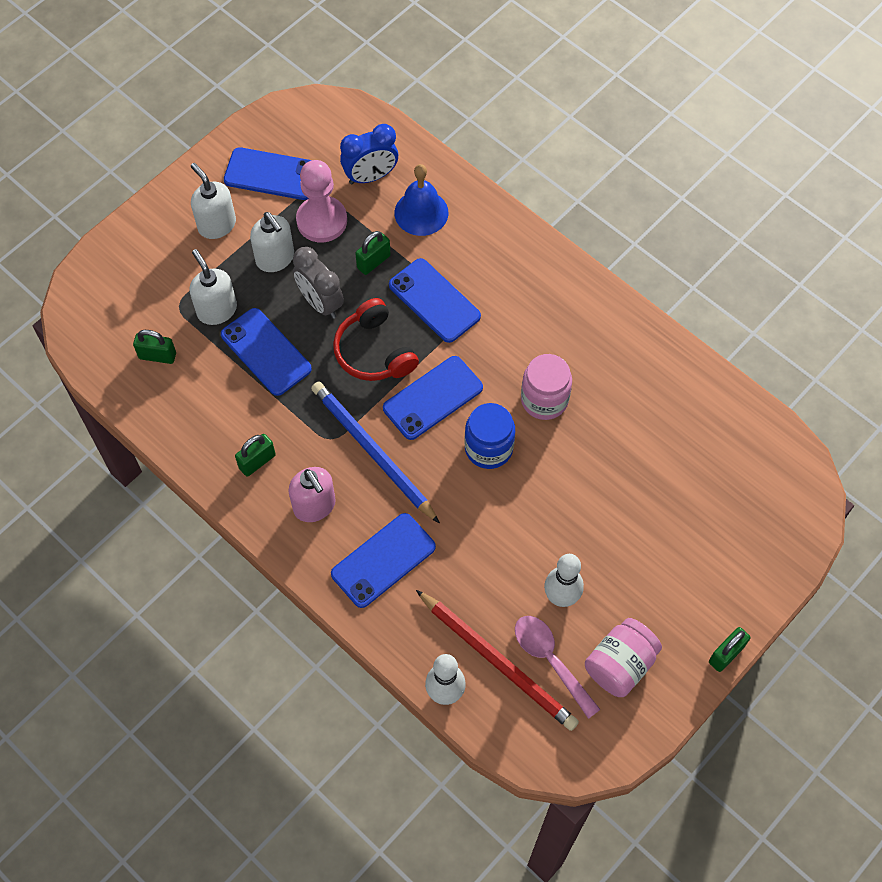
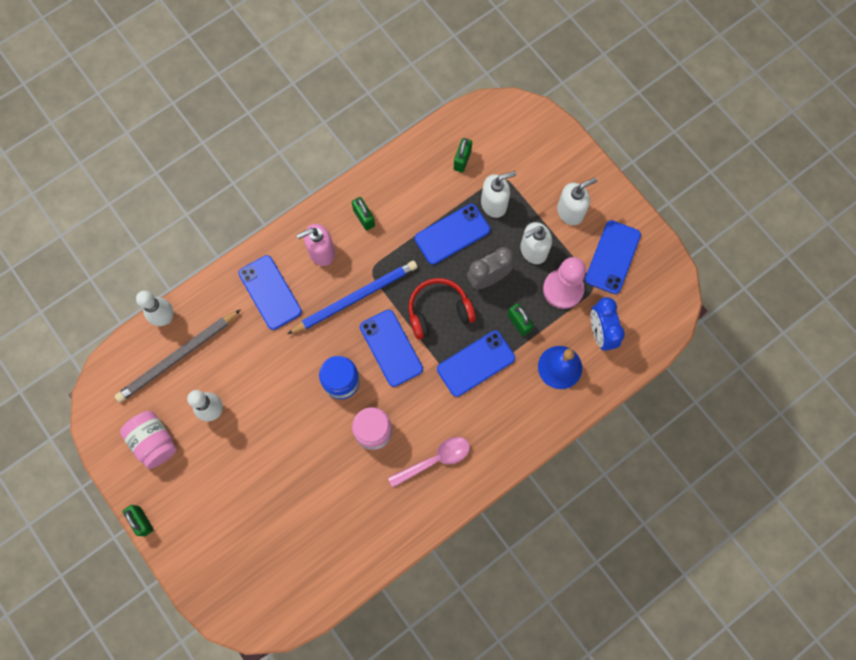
camera: 100 degrees right, 10 degrees up
red pencil [416,590,579,731] -> grey pencil [115,310,240,402]
pink spoon [515,616,601,719] -> pink spoon moved to [388,437,470,487]

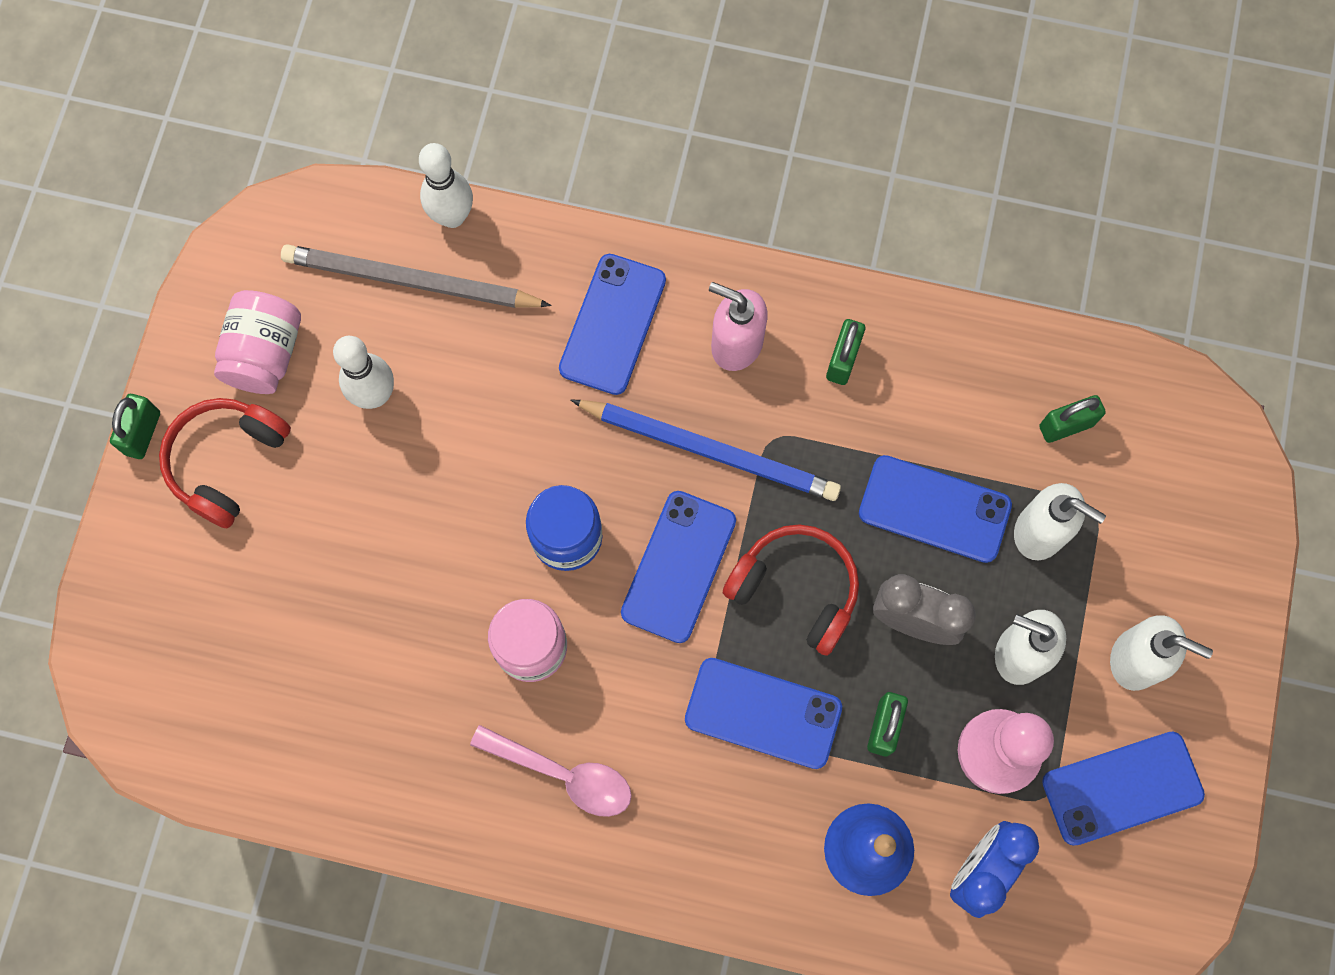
camera: 50 degrees right, 0 degrees up
none -> red headphones [159,398,291,529]

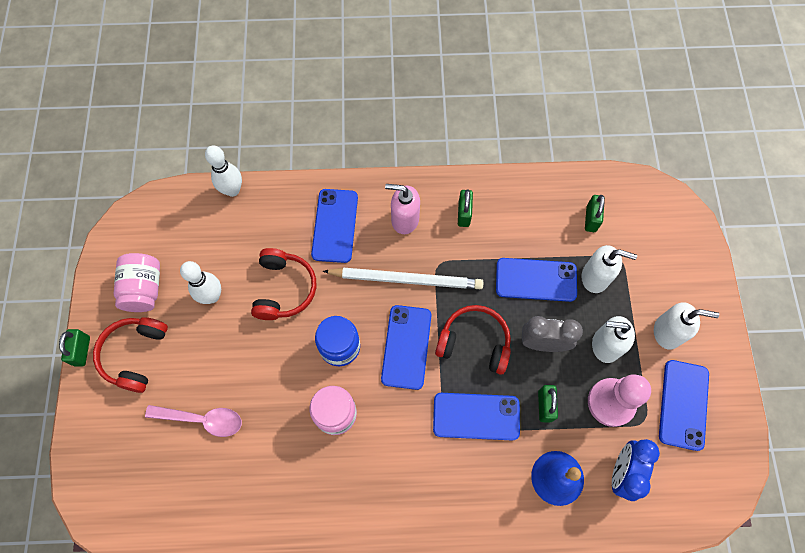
camera: 15 degrees left, 5 degrees down
grey pencil [281,244,552,308] -> none
pink spoon [470,725,632,817] -> pink spoon moved to [145,405,242,437]
blue pencil [571,400,841,501] -> white pencil [323,268,483,289]
green padlock [1039,395,1106,443] -> green padlock turned 45 degrees counterclockwise [585,195,605,232]
blue phone [1042,731,1205,846] -> blue phone turned 45 degrees counterclockwise [659,360,709,451]
none -> red headphones [251,248,316,320]

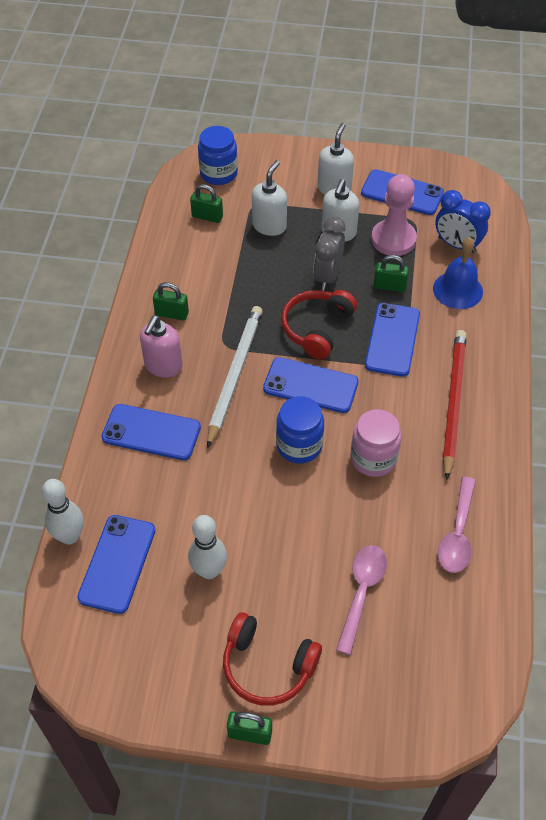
camera: 80 degrees left, 15 degrees down
pink jar [114,253,160,312] -> none
red headphones [251,248,316,320] -> none
blue phone [496,258,577,302] -> blue phone moved to [77,515,155,614]
none -> blue jar [198,126,238,185]
none -> pink spoon [438,476,476,573]
none -> red pencil [443,330,467,480]

